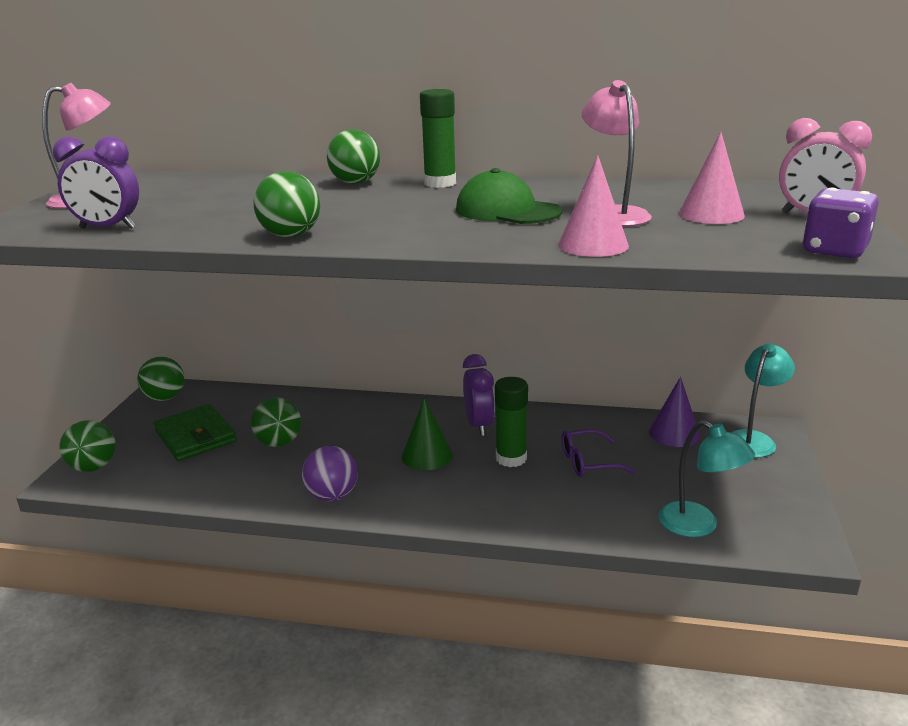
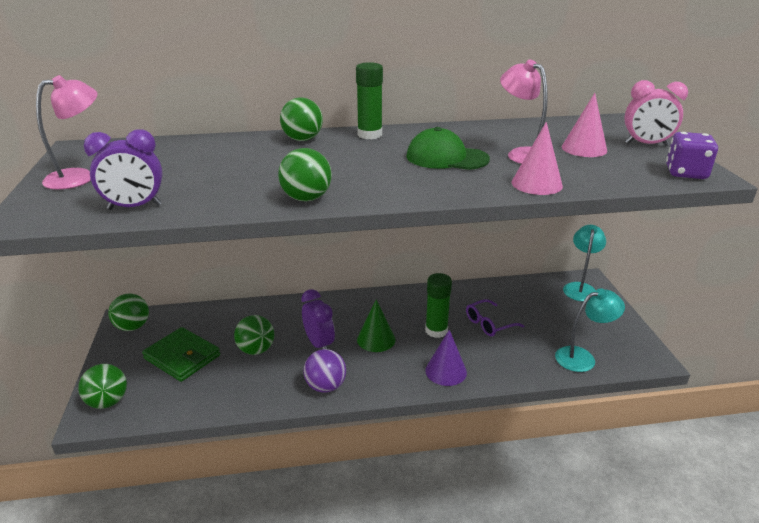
camera: 20 degrees left, 5 degrees up
purple clock [463,354,495,436] -> purple clock moved to [301,289,335,349]
purple cone [649,377,700,447] -> purple cone moved to [425,330,467,386]
turquoise lamp [658,420,755,537] -> turquoise lamp turned 45 degrees counterclockwise [555,288,625,372]

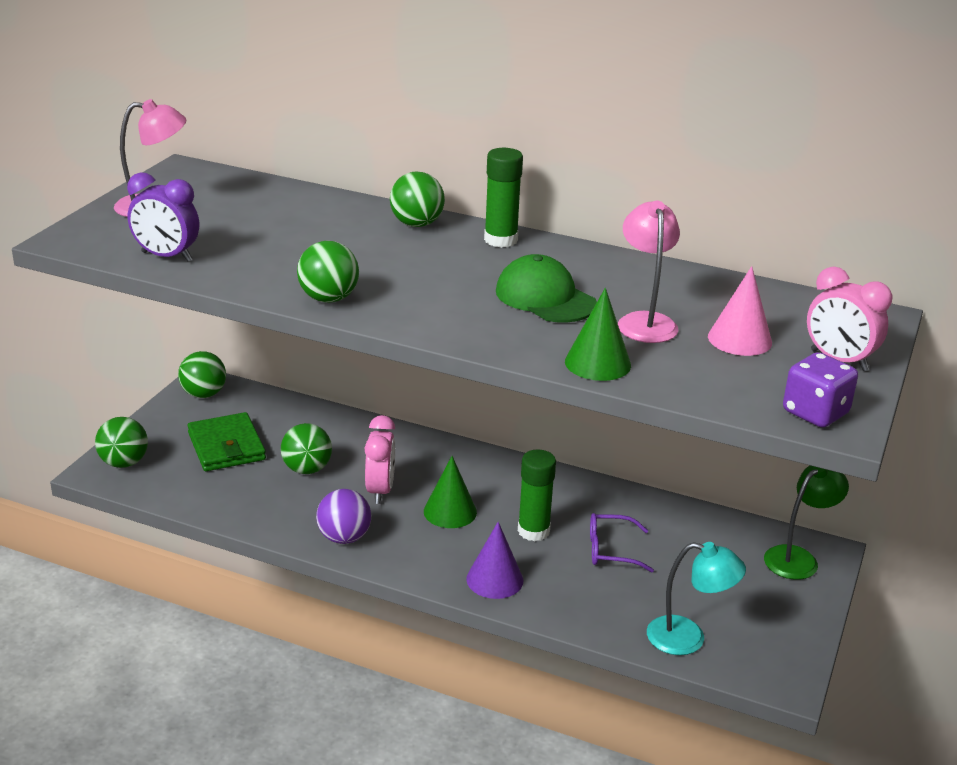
camera: 30 degrees right, 0 degrees up
purple clock [301,289,335,349] -> pink clock [364,415,395,504]
pink cone [512,122,563,195] -> green cone [565,288,631,381]
turquoise lamp [563,225,606,302] -> green lamp [764,465,849,580]

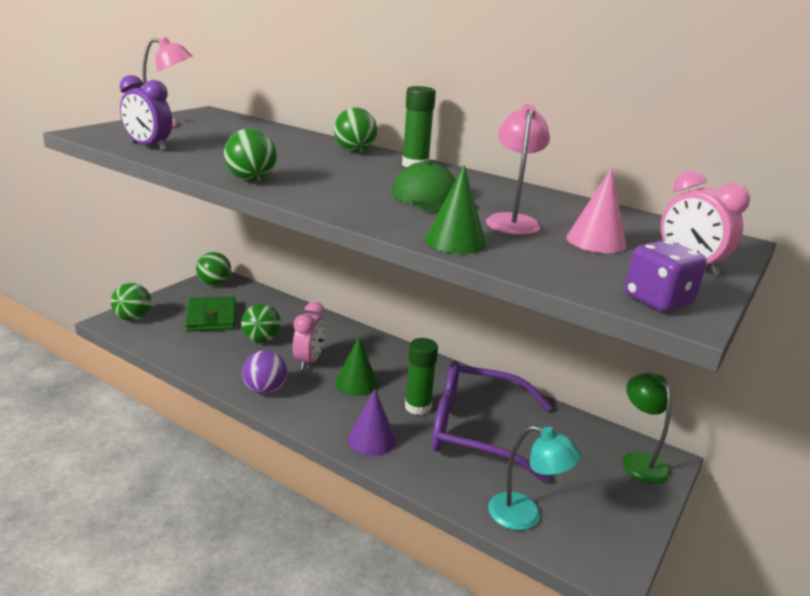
camera: 10 degrees right, 5 degrees down
purple glasses [590,513,654,572] -> purple glasses [432,361,552,483], size x2.18
green lamp [764,465,849,580] -> green lamp turned 75 degrees counterclockwise [622,373,671,484]

